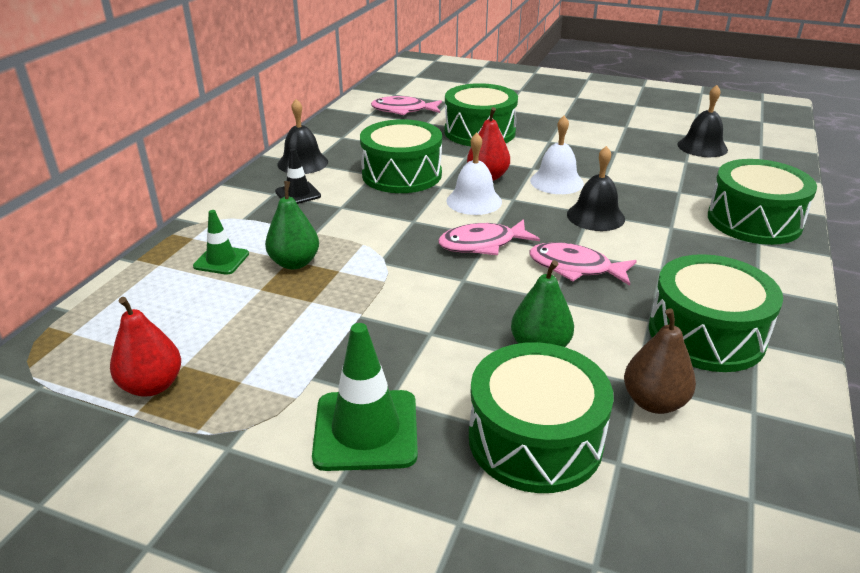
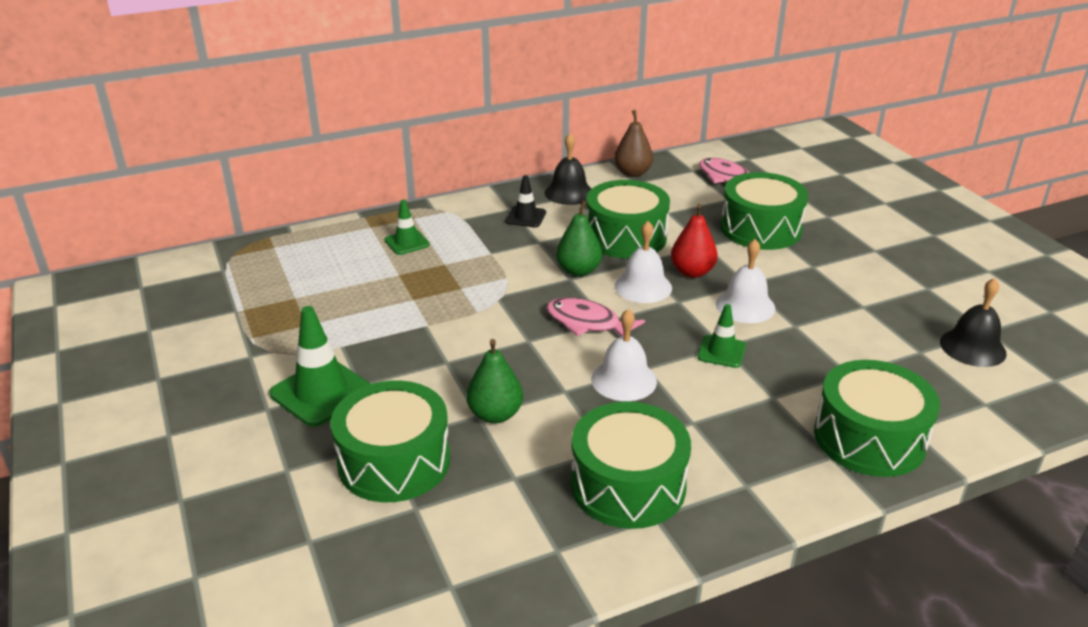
camera: 45 degrees right, 0 degrees up
red pear [110,297,181,397] -> none
green pear [265,181,319,270] -> green pear moved to [556,200,602,277]
pink fish [529,242,637,286] -> white bell [591,309,657,401]
black bell [567,146,625,231] -> green traffic cone [697,304,746,368]
brown pear [624,308,696,414] -> brown pear moved to [614,110,653,177]

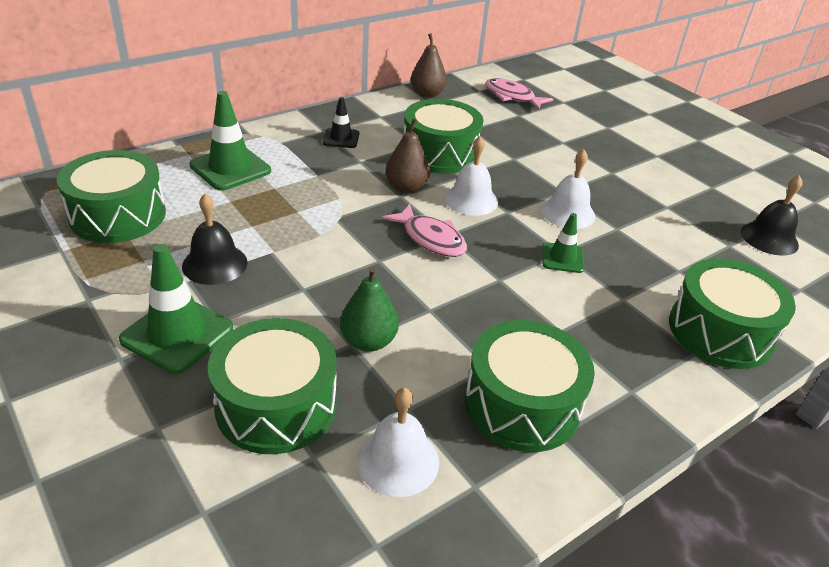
camera: 15 degrees left, 5 degrees up
green traffic cone [384,200,430,255] -> green traffic cone [189,91,271,191], size x1.72
black bell [545,133,591,205] -> black bell moved to [182,194,248,285]
pink fish [547,297,645,336] -> pink fish turned 150 degrees counterclockwise [382,204,467,257]
green pear [556,200,602,277] -> brown pear [386,118,430,193]
white bell [591,309,657,401] -> white bell moved to [357,388,439,497]
red pear [671,204,718,278] -> none
green drum [720,172,809,250] -> green drum moved to [57,150,166,243]

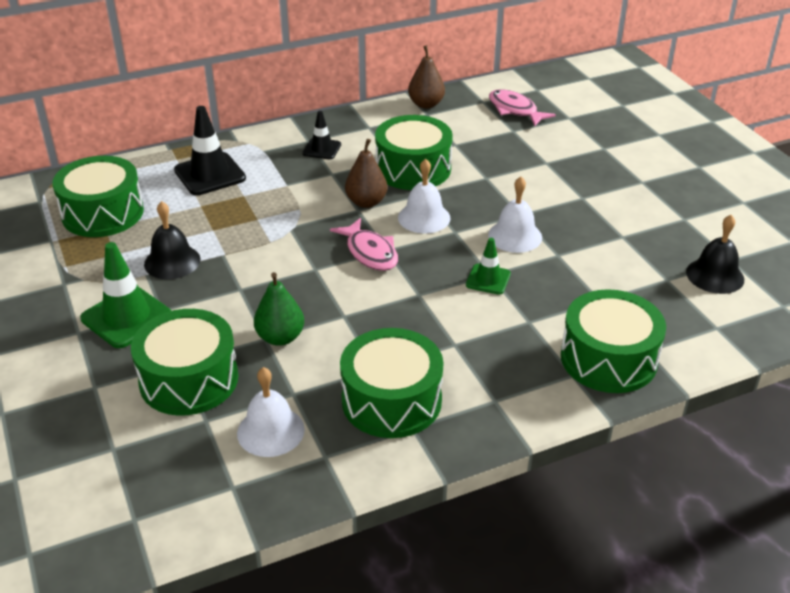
camera: 15 degrees right, 0 degrees up
green traffic cone [189,91,271,191] -> black traffic cone [174,106,246,195]

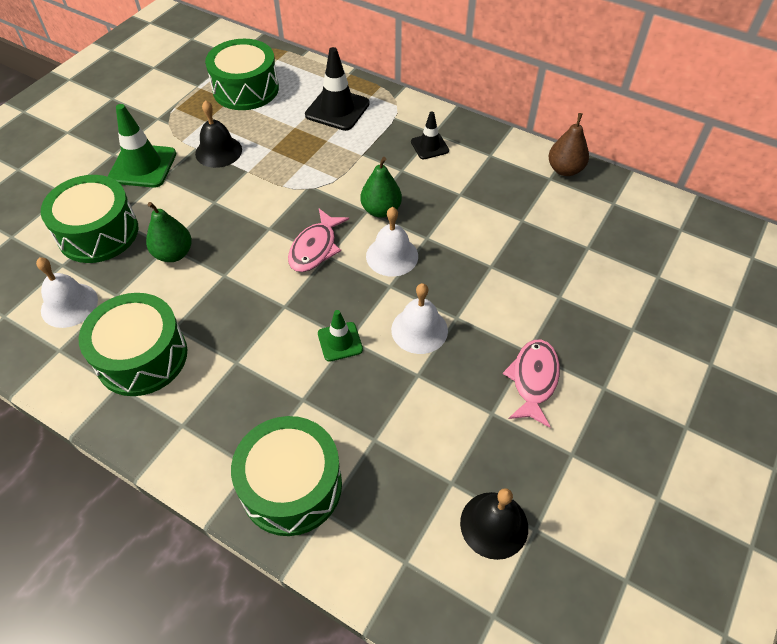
camera: 55 degrees right, 15 degrees up
brown pear [345,139,388,208] -> green pear [360,157,402,218]
green drum [375,115,453,190] -> none
pink fish [489,90,556,126] -> pink fish moved to [503,340,560,428]

